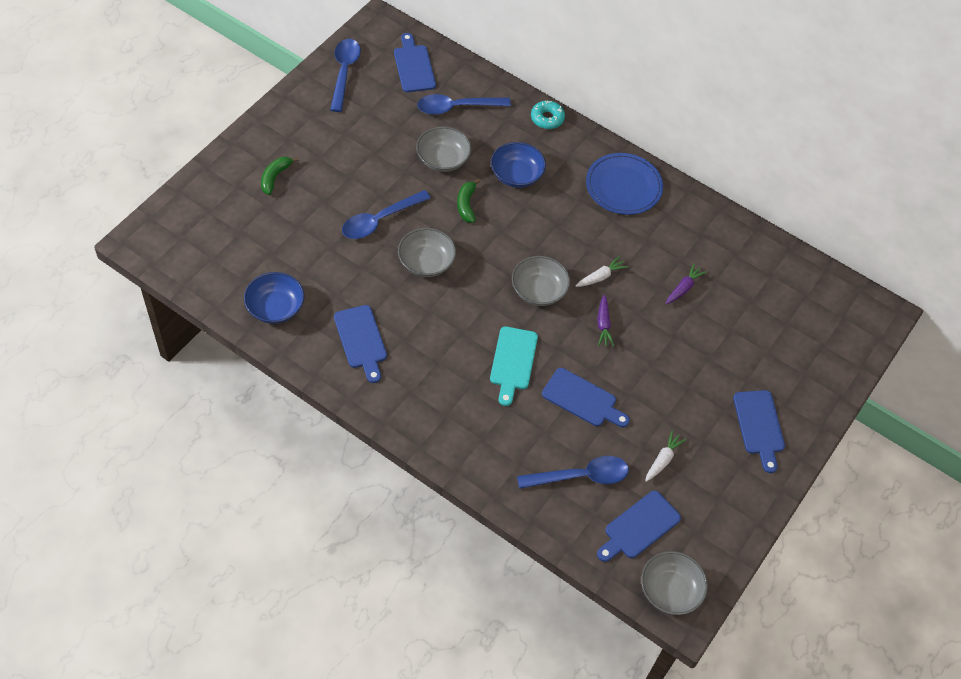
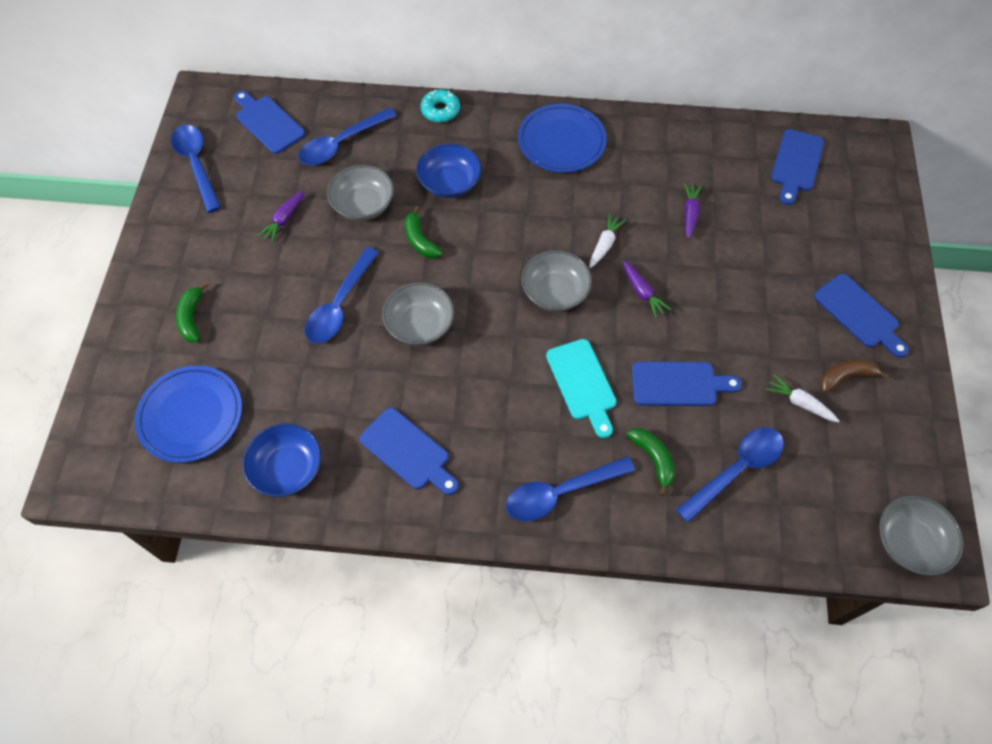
camera: 25 degrees left, 5 degrees up
blue cutting board [597,491,681,562] -> blue cutting board moved to [771,129,824,205]
white carrot [645,431,686,482] -> white carrot turned 60 degrees counterclockwise [765,375,839,422]
none -> blue plate [135,366,242,463]
none -> purple carrot [257,191,304,243]
none -> blue spoon [505,456,635,522]
none -> green banana [627,428,675,496]
none -> brown banana [820,359,889,393]

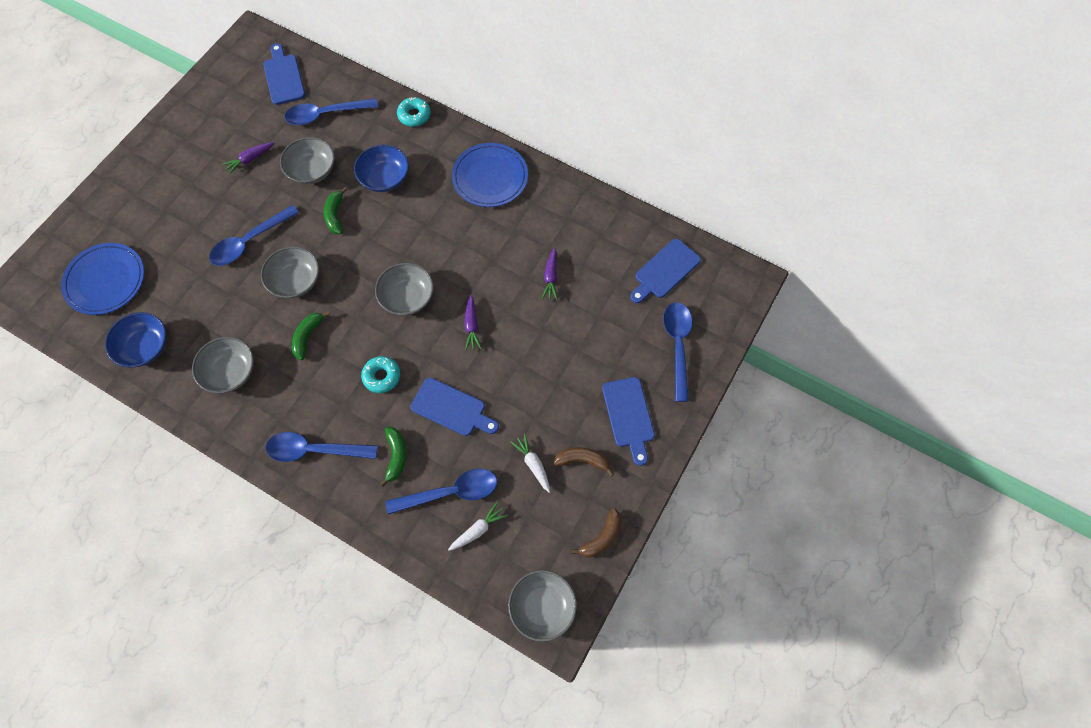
camera: 25 degrees right, 5 degrees up
blue spoon [171,125,221,213] -> blue spoon moved to [663,302,692,402]
green banana [176,282,208,342] -> green banana moved to [292,312,330,360]
blue cutting board [359,408,459,495] -> grey bowl [192,337,254,394]
turquoise cutting board [546,339,617,438] -> turquoise donut [361,356,401,393]
white carrot [589,213,626,268] -> white carrot moved to [448,502,508,551]
purple carrot [684,183,702,239] -> purple carrot turned 150 degrees clockwise [542,248,558,300]
none -> brown banana [571,508,622,558]

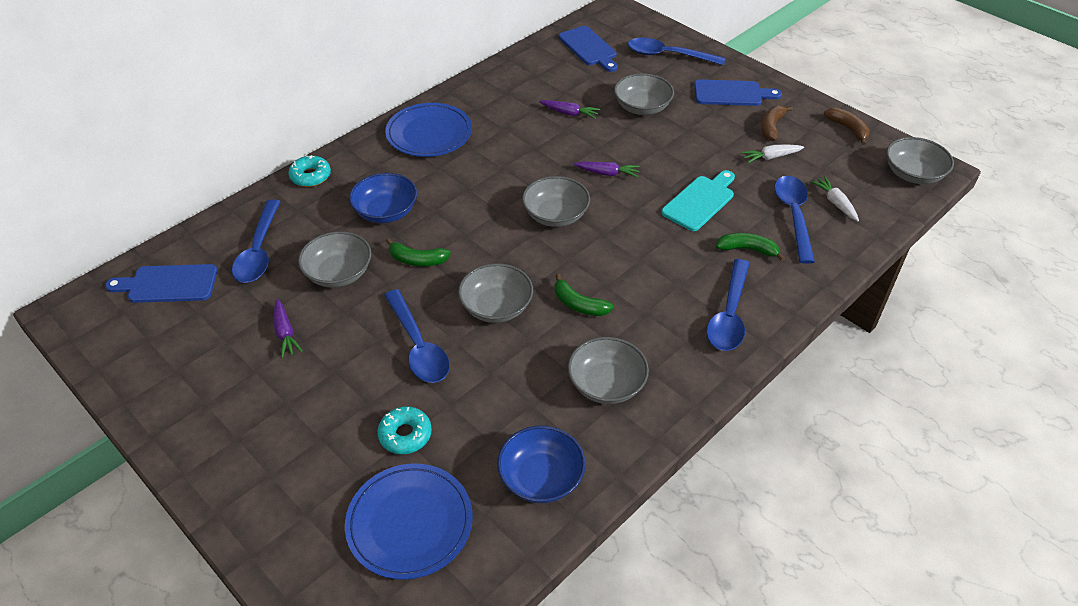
camera: 75 degrees left, 20 degrees down
turquoise donut [361,356,401,393] -> turquoise donut moved to [377,406,432,454]
blue cutting board [411,378,499,436] -> turquoise cutting board [661,170,735,231]
none -> grey bowl [614,73,674,115]

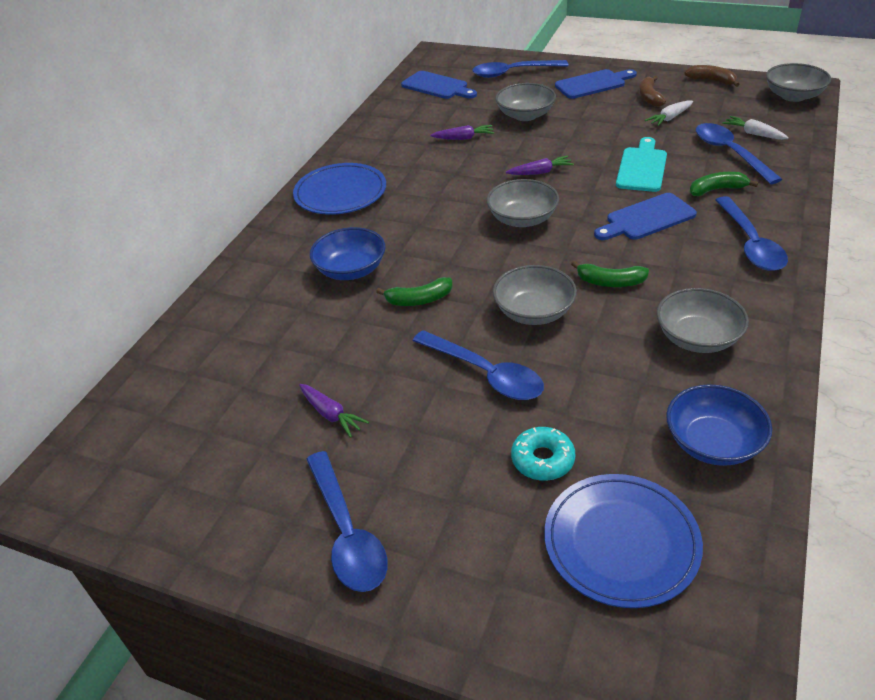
camera: 20 degrees left, 5 degrees down
blue cutting board [105,264,217,303] -> blue cutting board moved to [594,193,697,240]
blue spoon [232,200,281,283] -> blue spoon moved to [306,451,388,592]
turquoise donut [288,155,331,187] -> none
grey bowl [298,231,372,288] -> none

